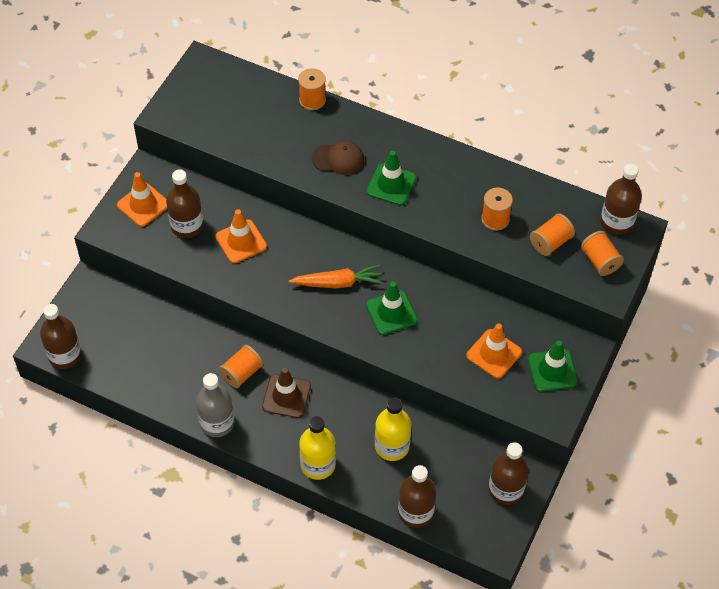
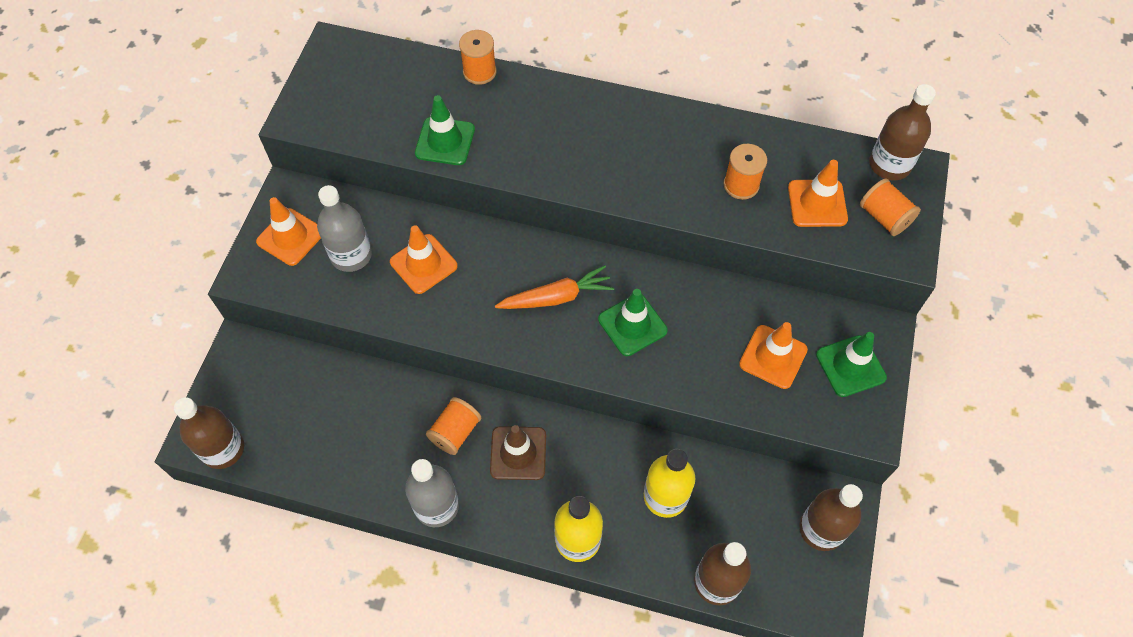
camera: 10 degrees left, 5 degrees up
brown bottle [166,169,203,238] -> grey bottle [317,185,372,272]
brown cap [312,141,364,175] -> none
green traffic cone [366,151,416,205] -> green traffic cone moved to [415,95,475,165]
orange spool [530,213,575,256] -> orange traffic cone [788,160,848,227]

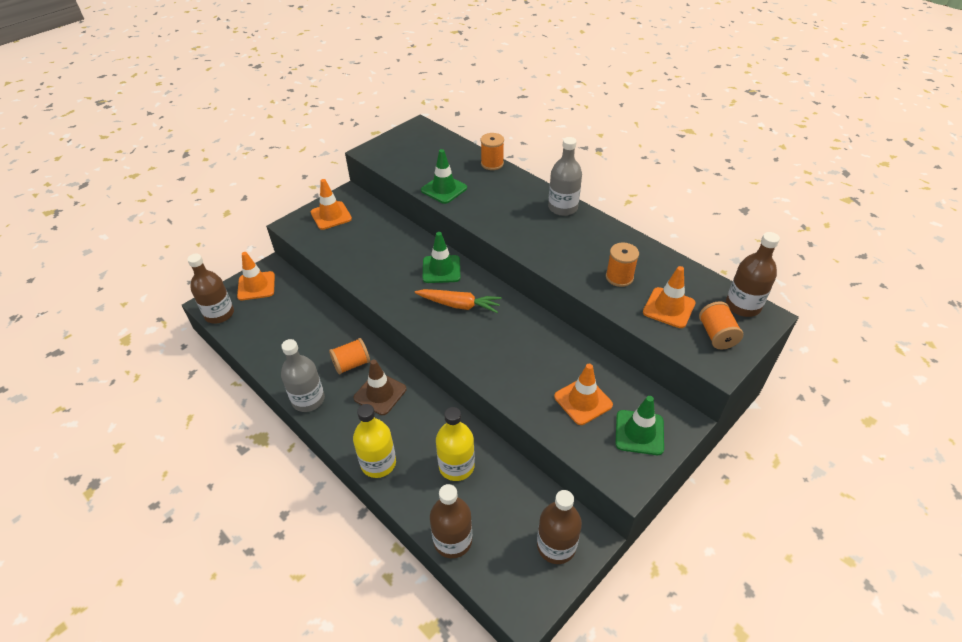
camera: 30 degrees right, 15 degrees down
grey bottle [317,185,372,272] -> grey bottle moved to [548,137,582,216]
orange traffic cone [390,225,458,294] -> orange traffic cone moved to [237,252,275,300]
green traffic cone [598,289,668,356] -> green traffic cone moved to [423,232,460,283]

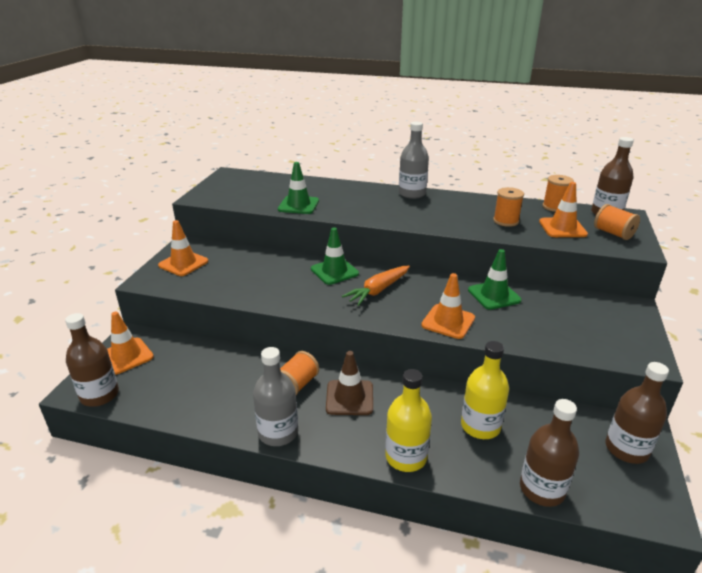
camera: 30 degrees left, 15 degrees down
orange carrot [415,289,502,313] -> orange carrot turned 150 degrees clockwise [342,265,410,306]
orange spool [481,133,504,170] -> orange spool moved to [543,175,574,212]
orange traffic cone [554,364,613,425] -> orange traffic cone moved to [421,273,475,339]
green traffic cone [615,396,664,455] -> green traffic cone moved to [468,249,522,310]

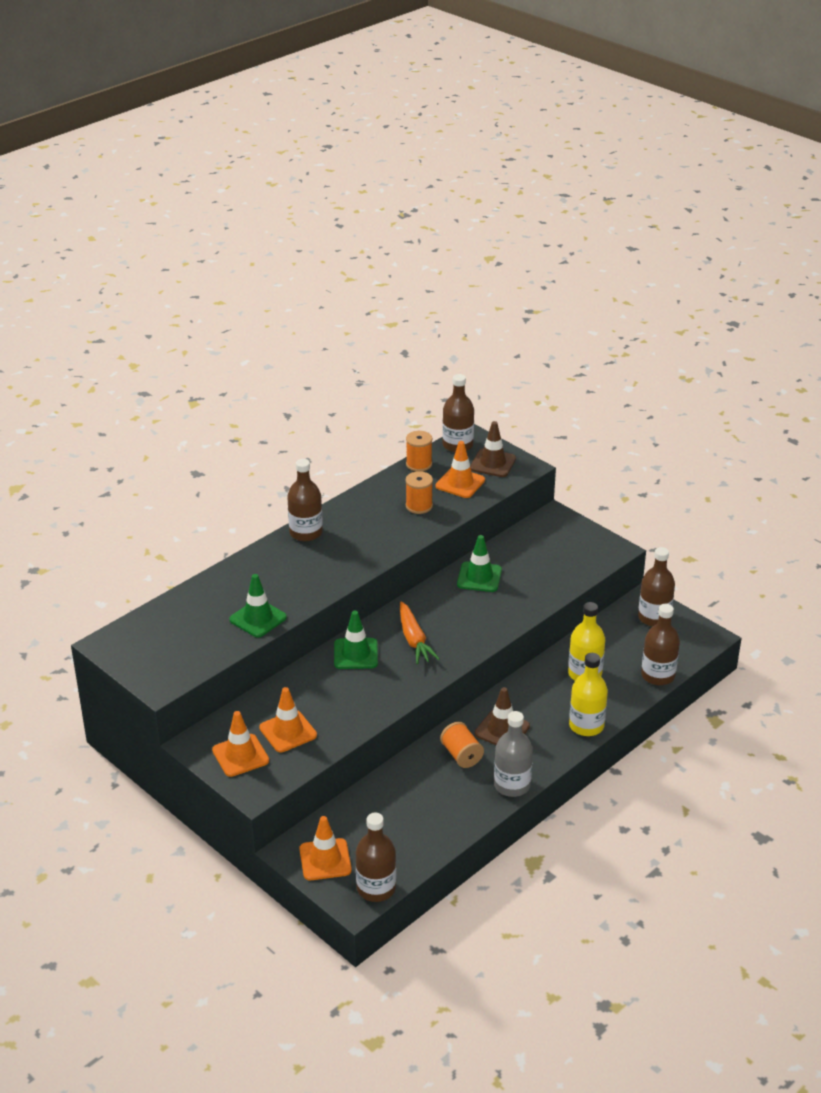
camera: 60 degrees left, 5 degrees up
grey bottle [399,122,429,199] -> brown bottle [287,459,323,541]
orange traffic cone [421,273,475,339] -> orange traffic cone moved to [259,687,317,752]
orange spool [594,204,640,240] -> brown traffic cone [470,421,516,477]

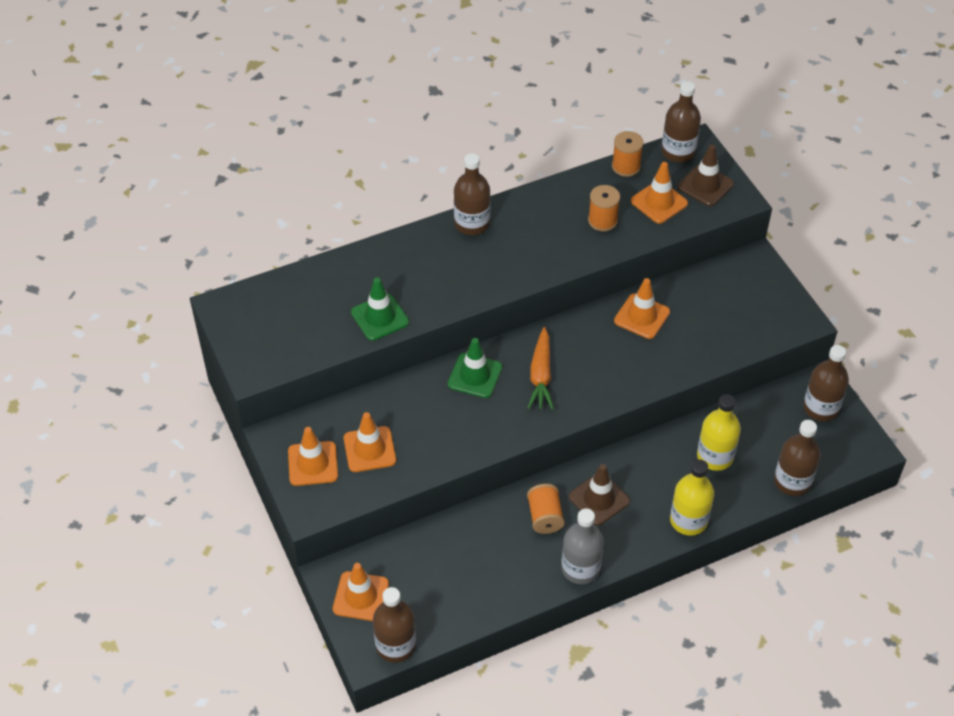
camera: 20 degrees right, 15 degrees up
green traffic cone [457,535,502,592] -> orange traffic cone [614,278,670,339]

